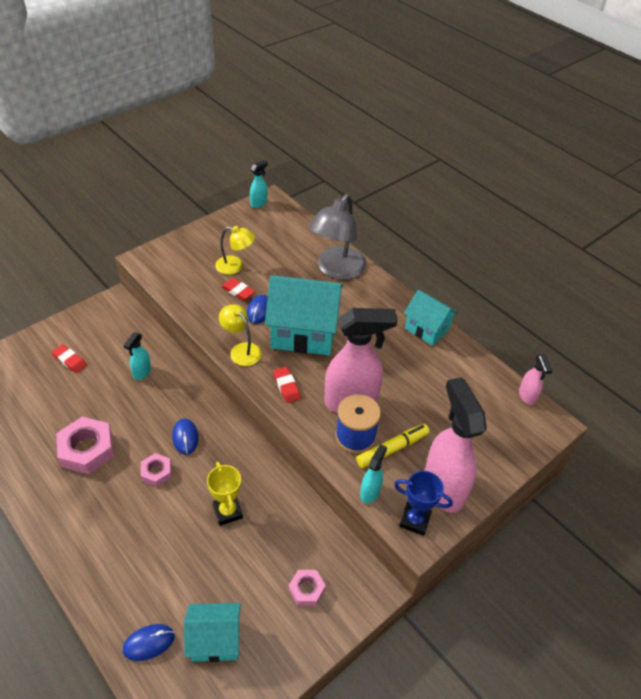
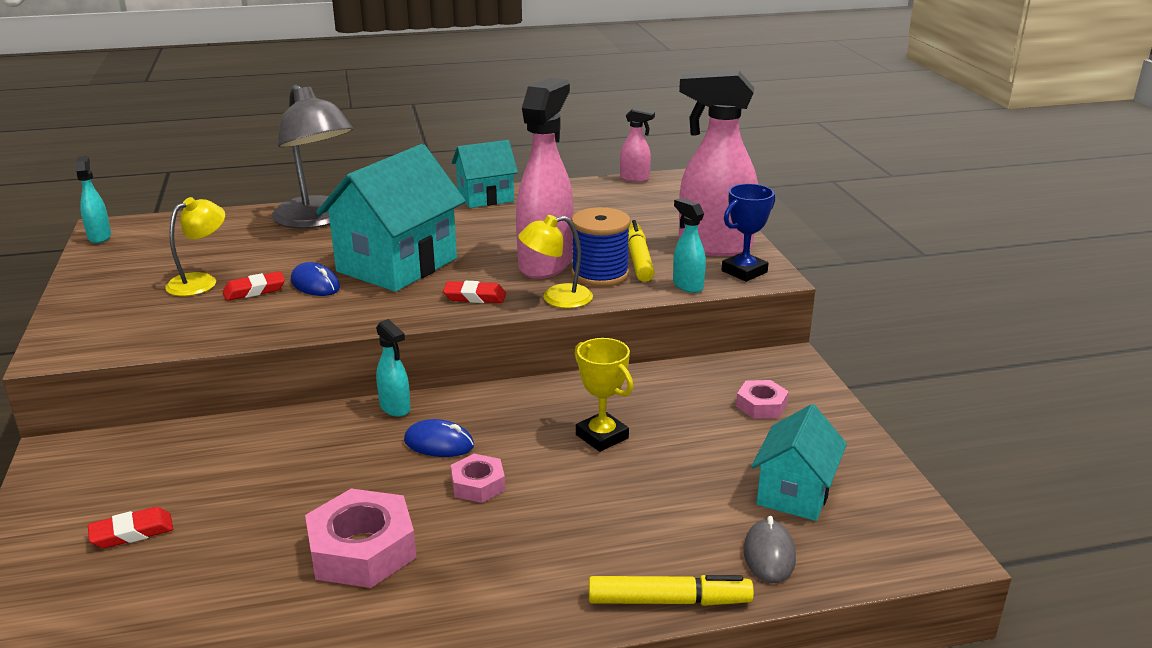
camera: 60 degrees left, 20 degrees down
blue mouse [123,624,175,661] -> grey mouse [743,516,796,583]
turquoise spray bottle [124,333,151,380] -> turquoise spray bottle moved to [376,319,411,417]
yellow trophy [207,462,243,526] -> yellow trophy turned 45 degrees clockwise [575,338,633,452]
yellow lamp [219,304,262,366] -> yellow lamp moved to [518,215,593,308]
none -> yellow marker [589,575,754,606]

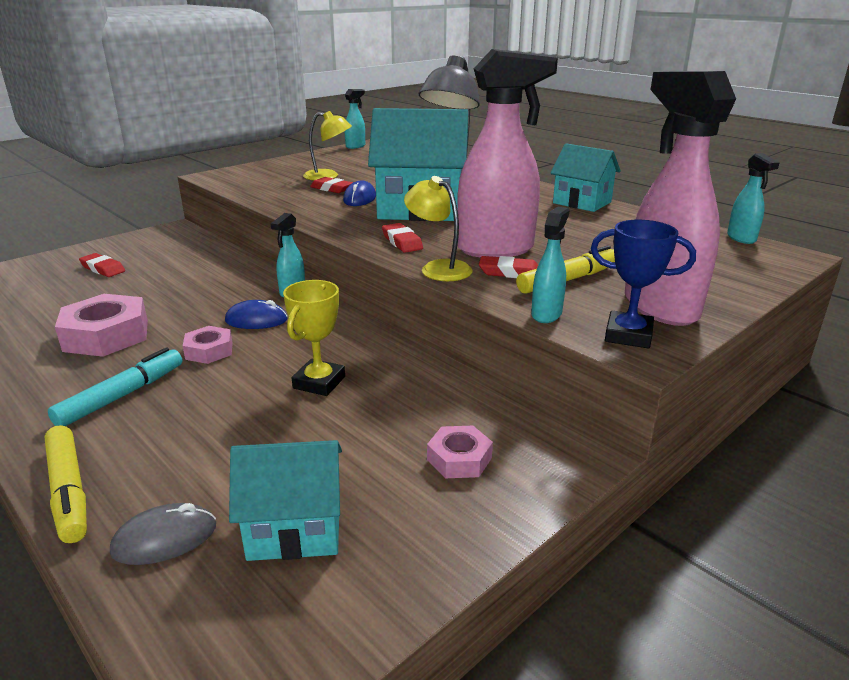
camera: 60 degrees right, 0 degrees up
blue mouse [404,419,474,457] -> blue mouse turned 75 degrees counterclockwise [225,300,287,329]
blue spool [571,207,631,287] -> red eraser [479,256,538,278]
pink spray bottle [620,108,655,182] -> turquoise spray bottle [727,153,780,244]
none -> turquoise marker [48,347,182,426]

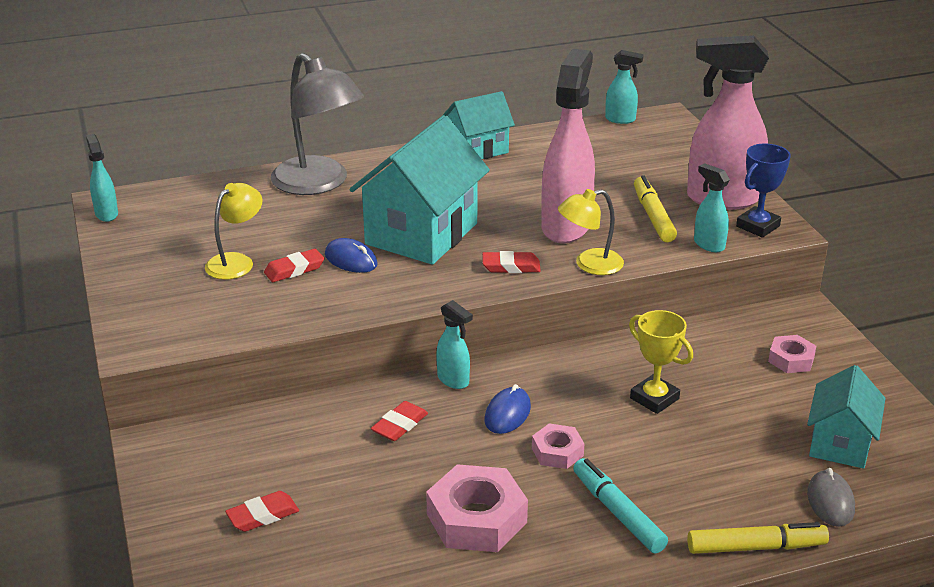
camera: 65 degrees left, 5 degrees up
red eraser [479,256,538,278] -> red eraser moved to [371,401,428,441]

